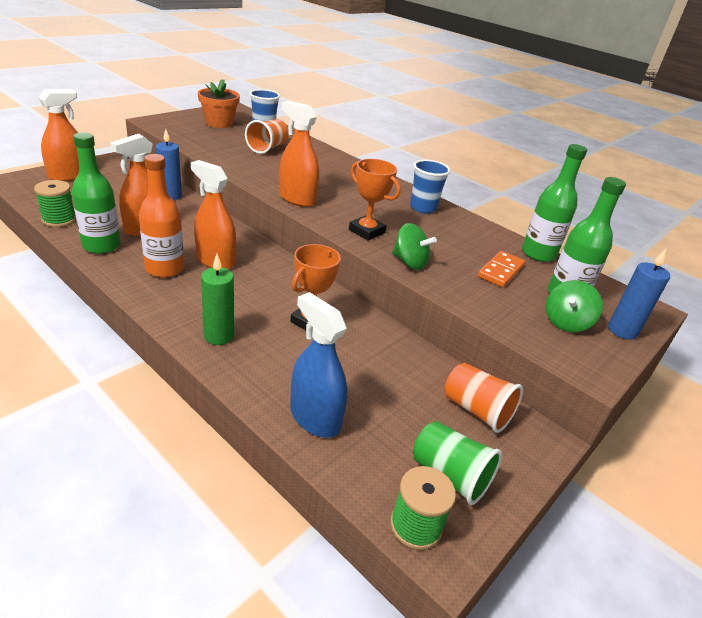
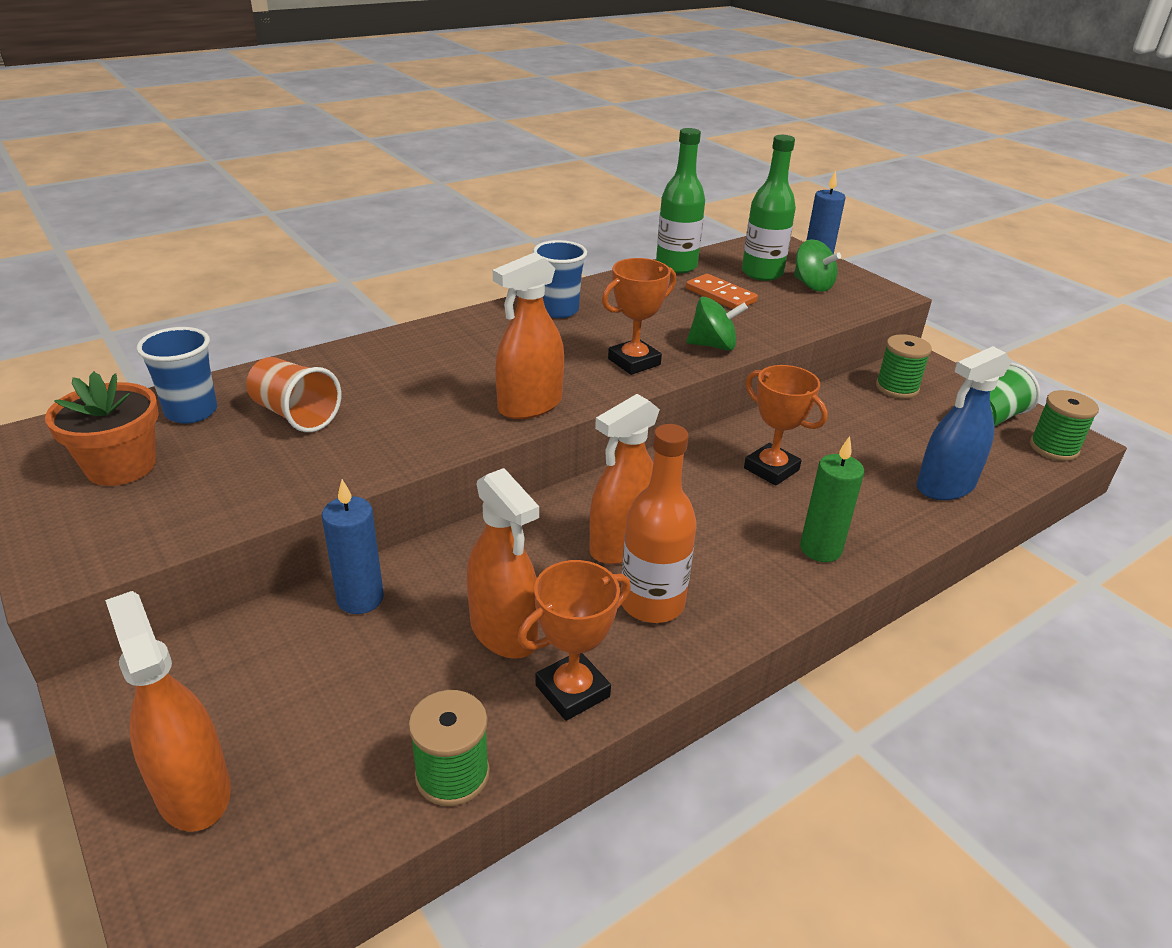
camera: 75 degrees left, 0 degrees up
green bottle [72,132,121,254] -> orange trophy [518,560,631,721]
green spinning top [392,223,437,270] -> green spinning top turned 45 degrees clockwise [687,297,748,351]
orange cup [445,363,523,433] -> green spool [876,334,932,399]

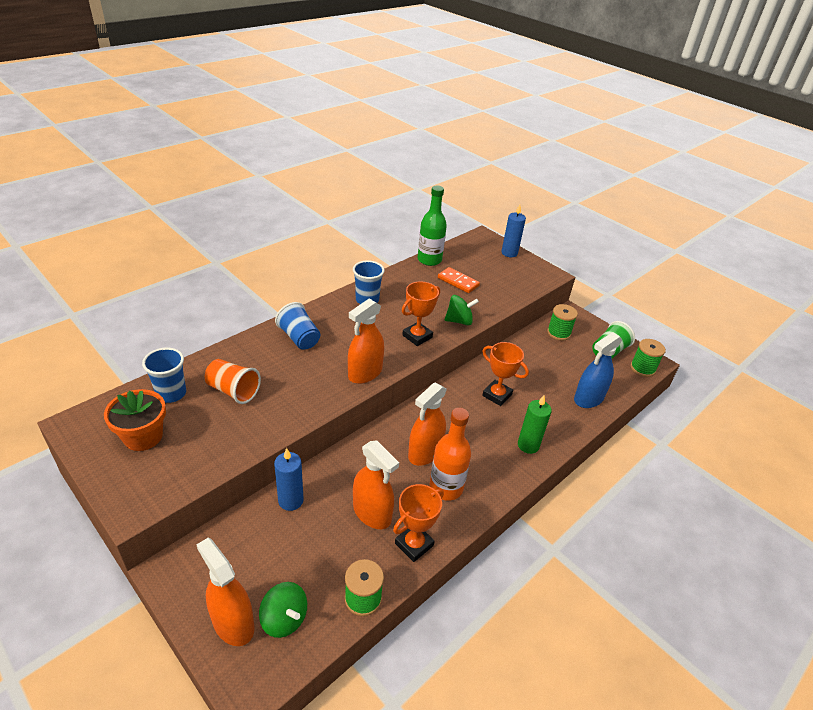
camera: 10 degrees left, 5 degrees up
green bottle [742,135,796,281] -> none
green spinning top [794,239,841,292] -> green spinning top moved to [259,582,307,638]
none -> blue cup [275,302,320,350]

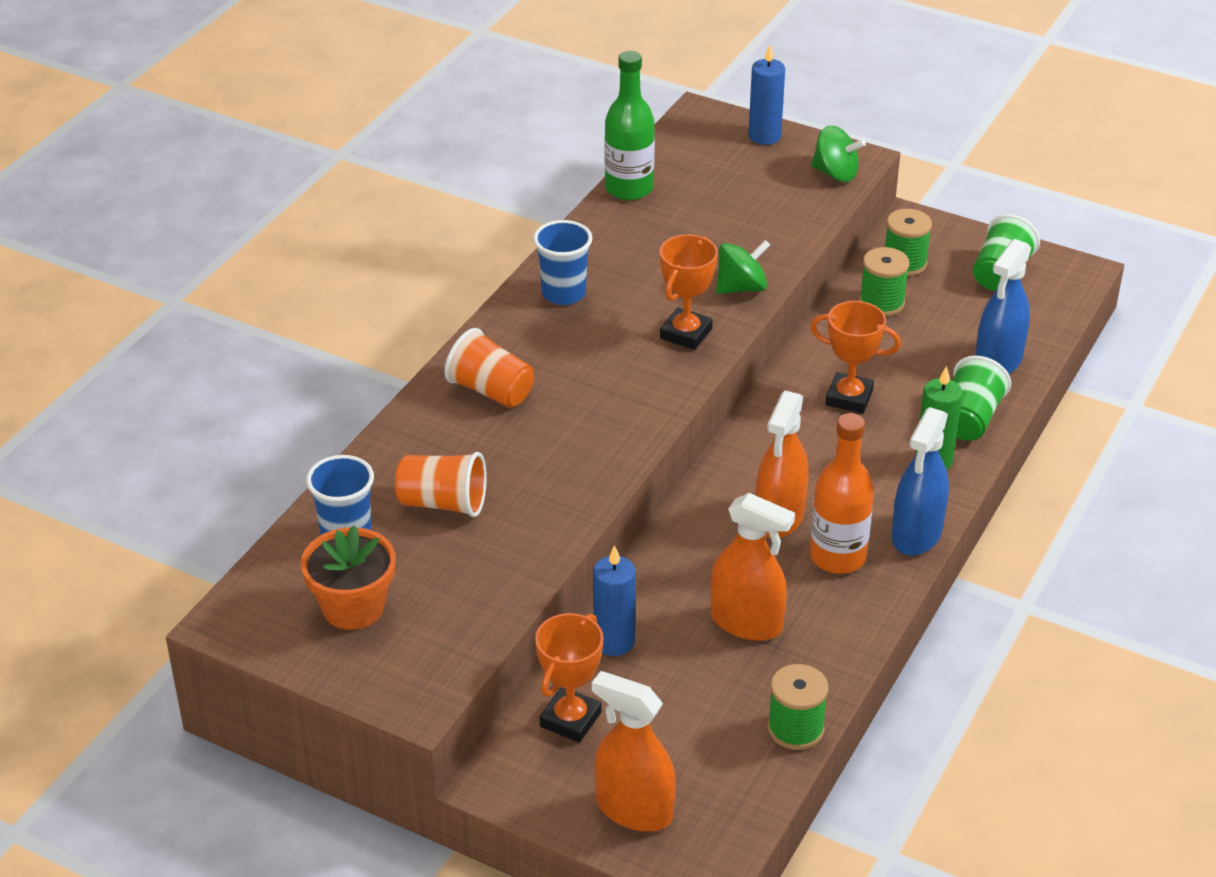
camera: 15 degrees left, 0 degrees up
green spinning top [259,582,307,638] -> green spinning top moved to [811,126,866,182]
blue cup [275,302,320,350] -> orange cup [444,328,534,408]
orange spray bottle [348,298,384,384] -> none
orange trophy [393,484,444,562] -> orange trophy moved to [535,613,603,743]
orange domino [438,267,480,293] -> none
green spool [630,339,666,377] -> green spool moved to [859,247,909,316]
none -> blue spray bottle [891,407,949,556]
none -> green cup [953,355,1011,440]

